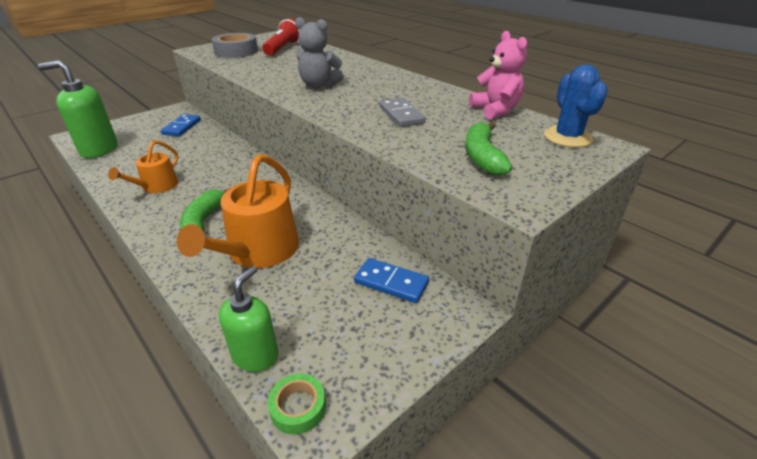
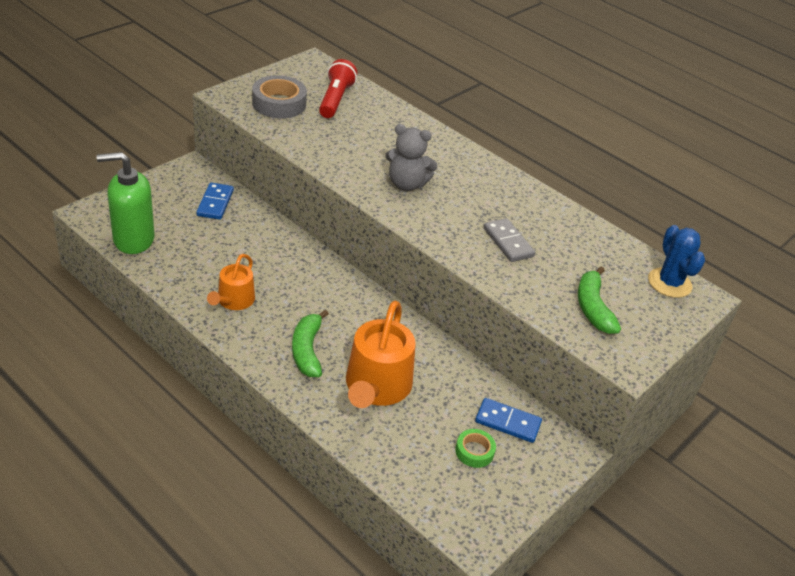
camera: 10 degrees left, 5 degrees up
green soap dispenser [219,266,278,372] -> none
green tape [268,374,326,435] -> green tape moved to [455,429,496,468]
pink teddy bear [469,31,527,119] -> none

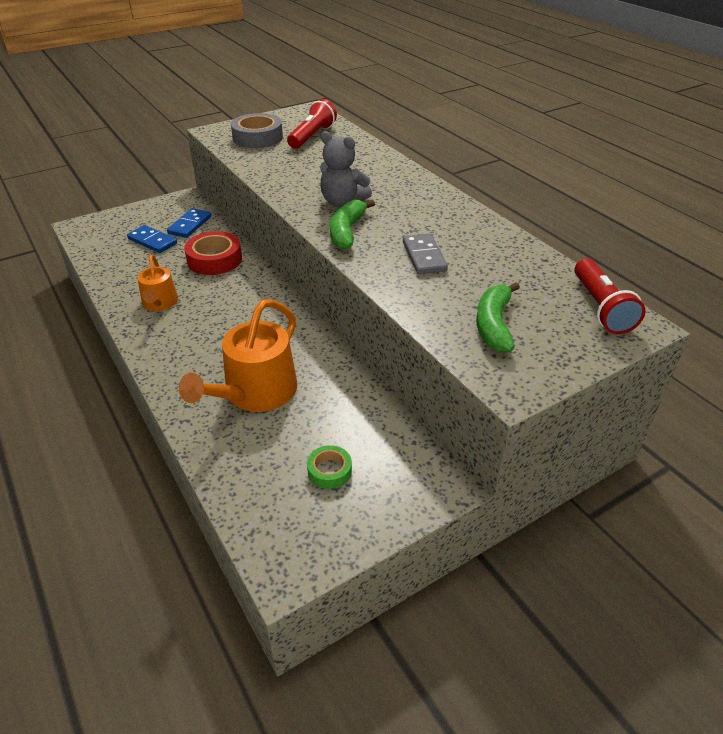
camera: 20 degrees right, 0 degrees up
green soap dispenser [96,152,155,254] -> none
orange watering can [207,254,255,310] -> orange watering can turned 45 degrees counterclockwise [137,255,178,311]
green banana [292,310,329,377] -> green banana moved to [330,200,375,249]
blue domino [475,398,542,443] -> blue domino moved to [127,225,177,253]
blue cactus [648,225,705,298] -> red flashlight [574,258,646,334]
none -> red tape [184,231,242,275]

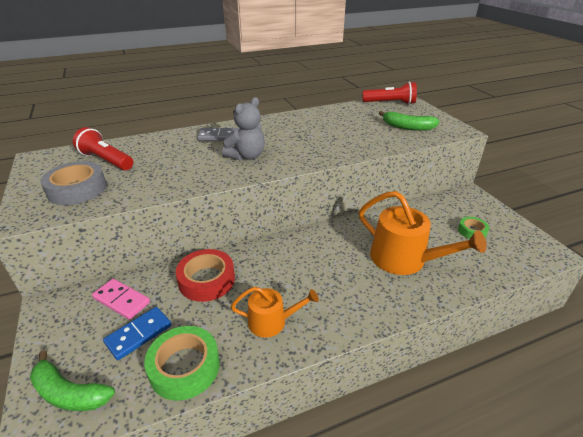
camera: 80 degrees left, 5 degrees down
blue domino [167,208,211,238] -> pink domino [92,279,150,320]
green banana [330,200,375,249] -> green banana moved to [30,350,115,411]
grey domino [403,234,448,274] -> grey domino moved to [197,128,240,141]
none -> green tape [144,326,220,401]

